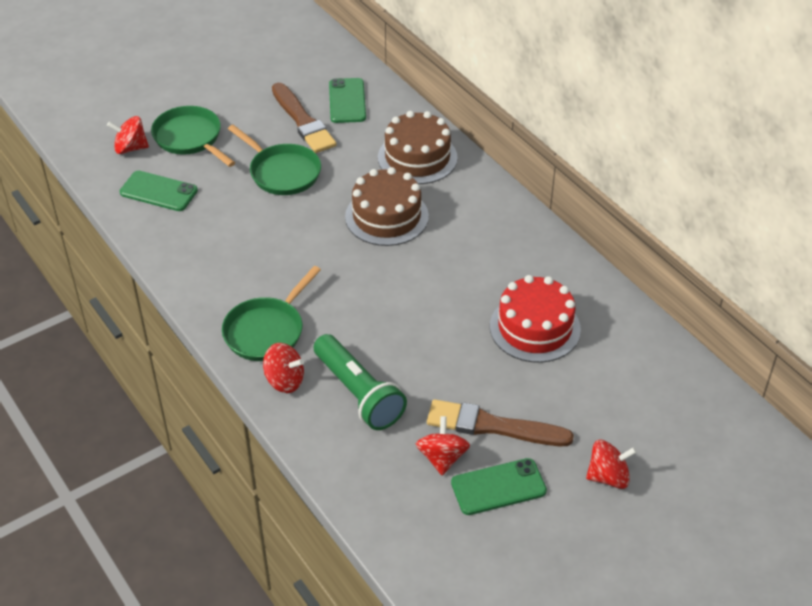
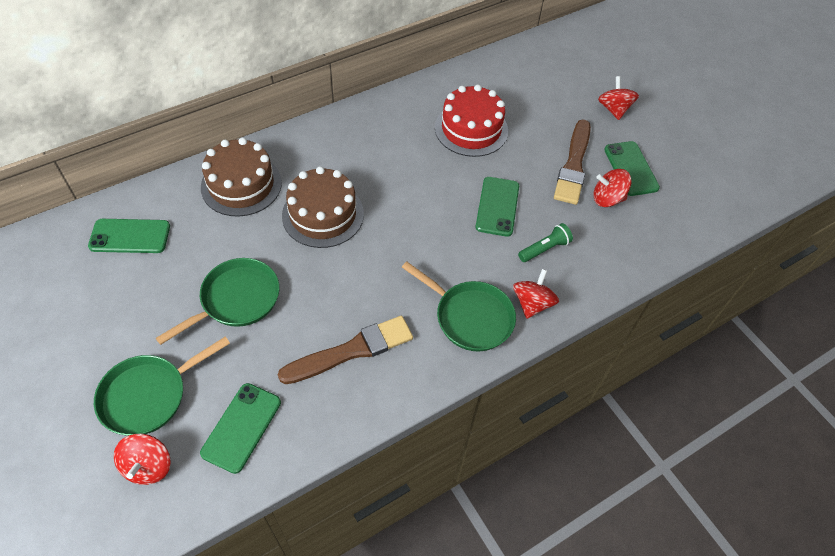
camera: 90 degrees left, 10 degrees up
brown brush [272,83,336,153] -> brown brush moved to [278,316,413,384]
green flashlight [314,334,407,430] -> green flashlight [518,223,573,262], size x0.53
none -> green phone [475,177,519,237]

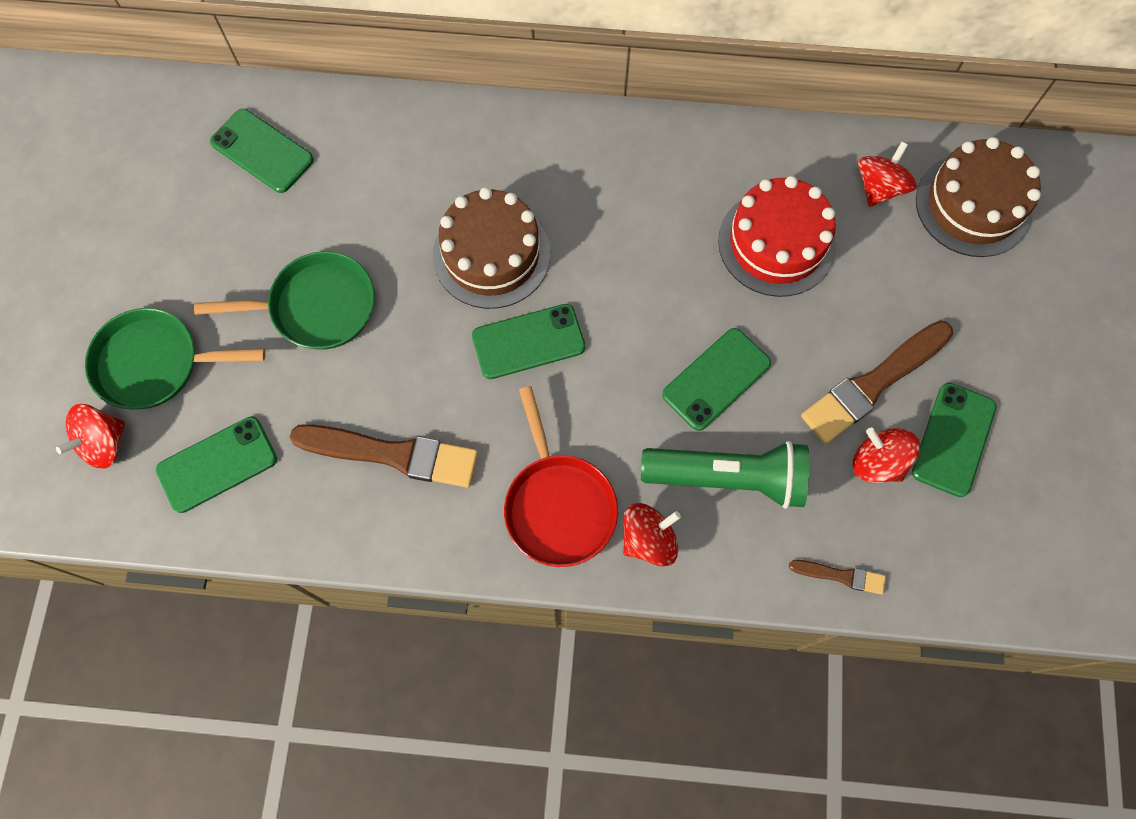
camera: 40 degrees right, 15 degrees up
brown cake [201,138,282,217] -> brown cake moved to [916,137,1041,257]
green pan [402,261,516,351] -> red pan [504,386,618,567]
green flashlight [518,223,573,262] -> green flashlight [641,441,809,509], size x1.89
red spinning top [598,76,639,120] -> red spinning top moved to [858,142,917,207]
none -> green phone [472,304,585,379]
none -> brown brush [789,560,886,595]

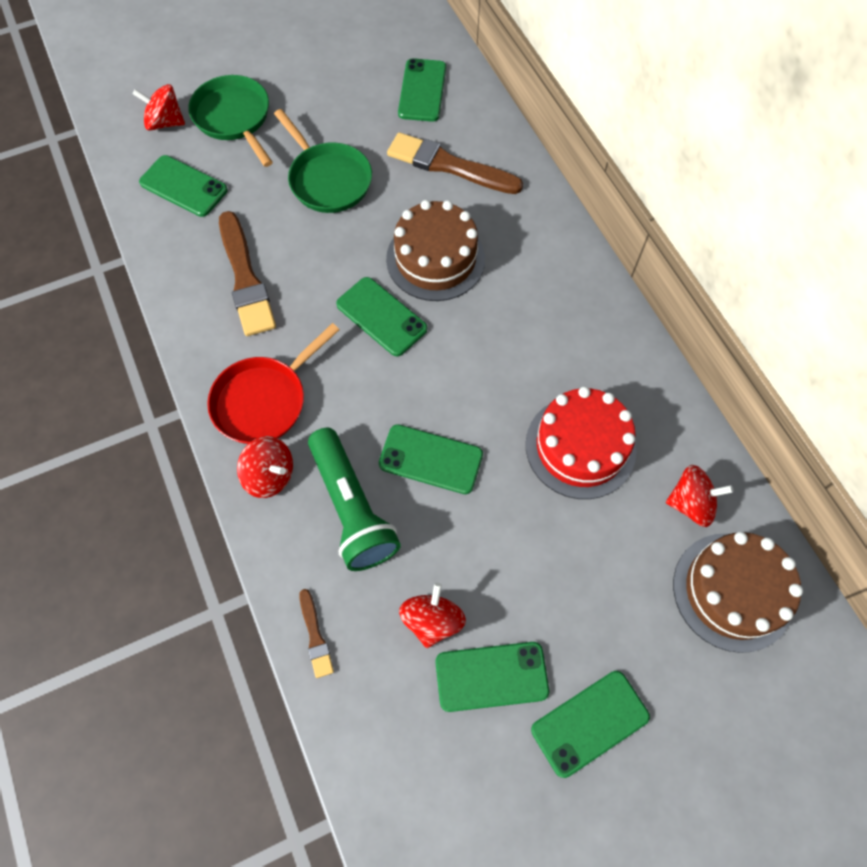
camera: 60 degrees right, 5 degrees down
brown brush [801,321,953,444] -> brown brush moved to [387,132,523,194]
none -> green phone [531,671,650,778]

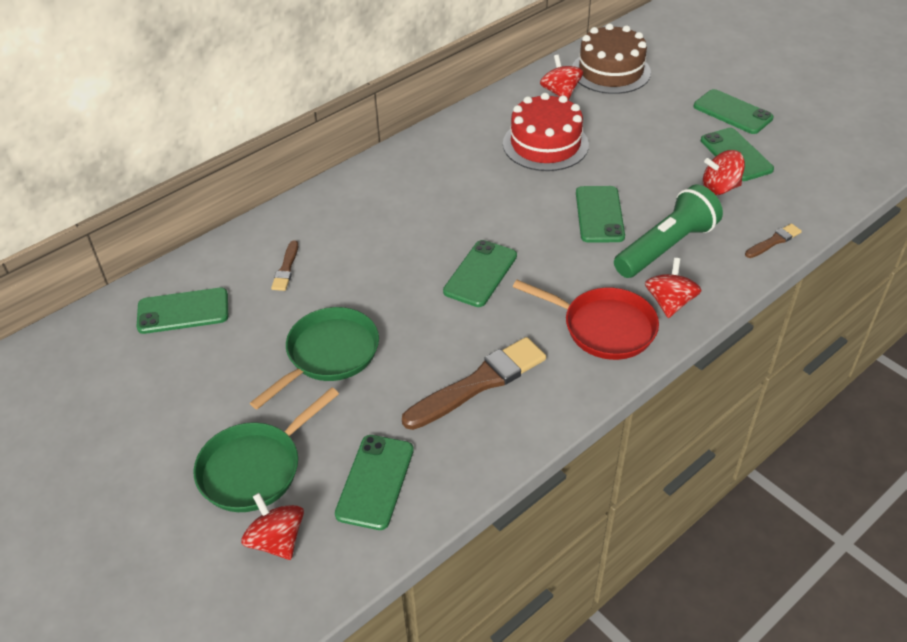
camera: 105 degrees left, 20 degrees down
red spinning top [133,84,185,131] -> red spinning top turned 150 degrees clockwise [241,493,304,560]
brown cake [386,200,485,301] -> none
brown brush [387,132,523,194] -> brown brush [271,240,298,291], size x0.49

